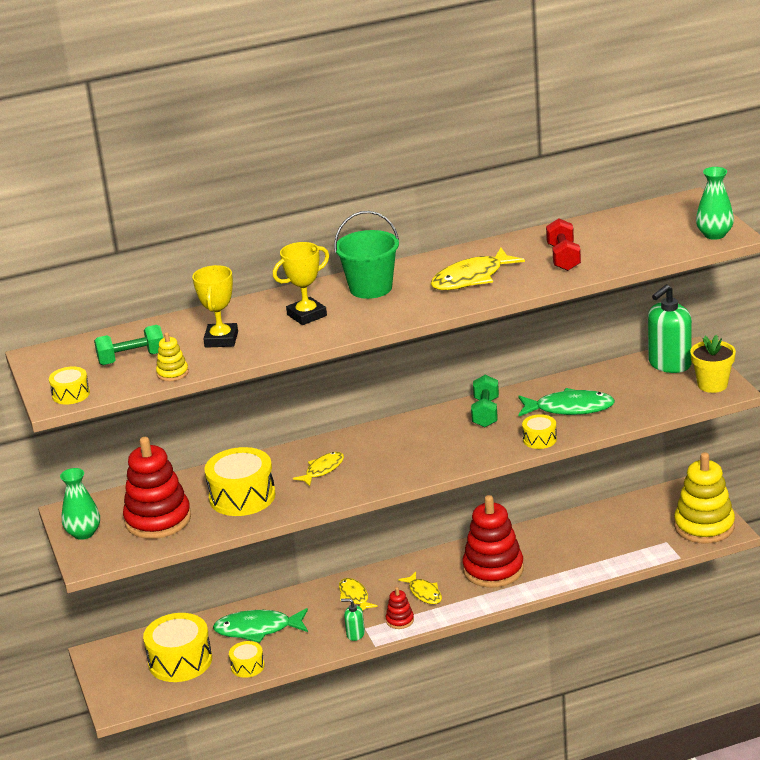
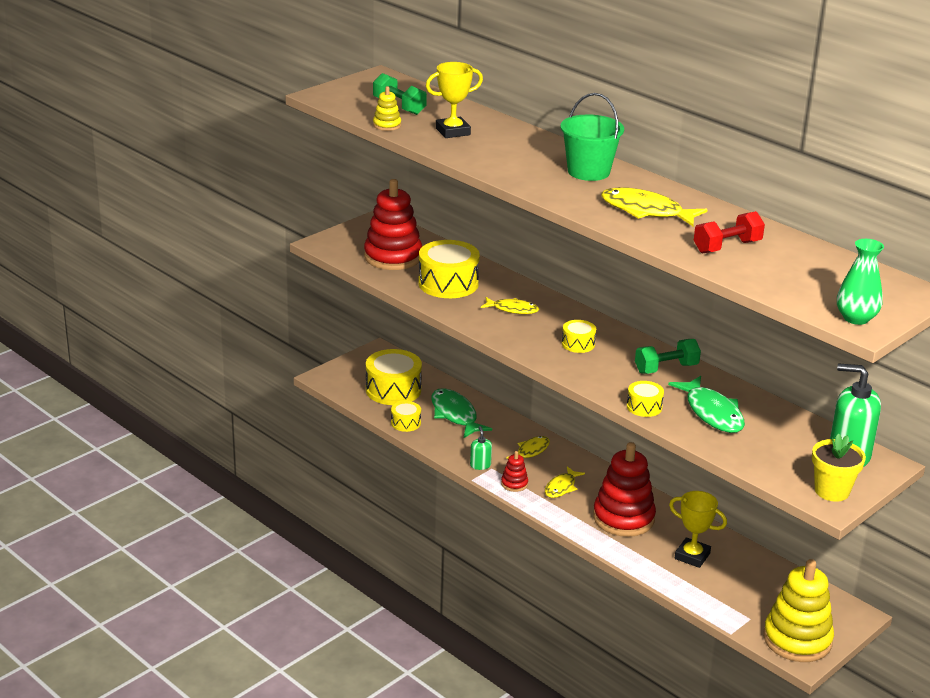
camera: 60 degrees right, 0 degrees up
yellow drum [49,366,90,405] -> yellow drum moved to [562,320,596,353]
green vase [60,468,100,540] -> none
yellow trophy [273,242,329,325] -> yellow trophy moved to [669,491,727,568]

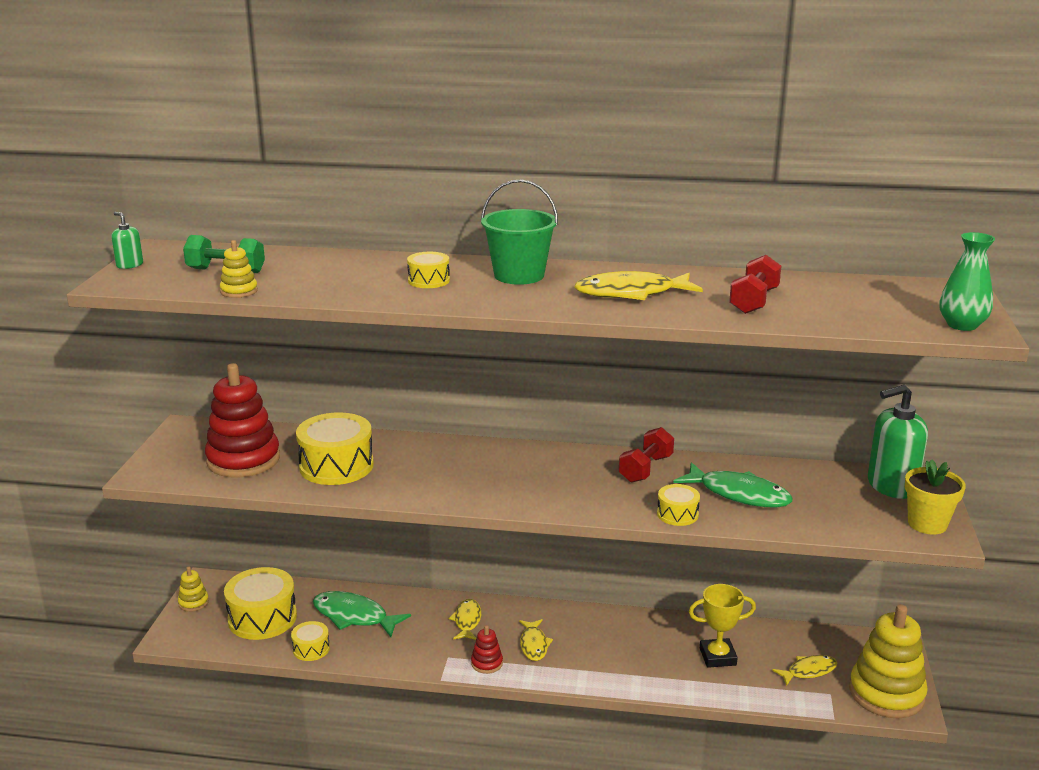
camera: 35 degrees left, 5 degrees down
yellow trophy [426,62,483,138] -> none
green soap dispenser [470,426,492,470] -> green soap dispenser moved to [111,212,143,269]
yellow fish [481,297,539,314] -> yellow fish moved to [772,655,837,686]
yellow drum [562,320,596,353] -> yellow drum moved to [407,252,450,288]
red stacking toy [593,442,656,537] -> none
green dumbbell [635,339,701,374] -> red dumbbell [619,427,674,483]
none -> yellow stacking toy [178,566,209,612]

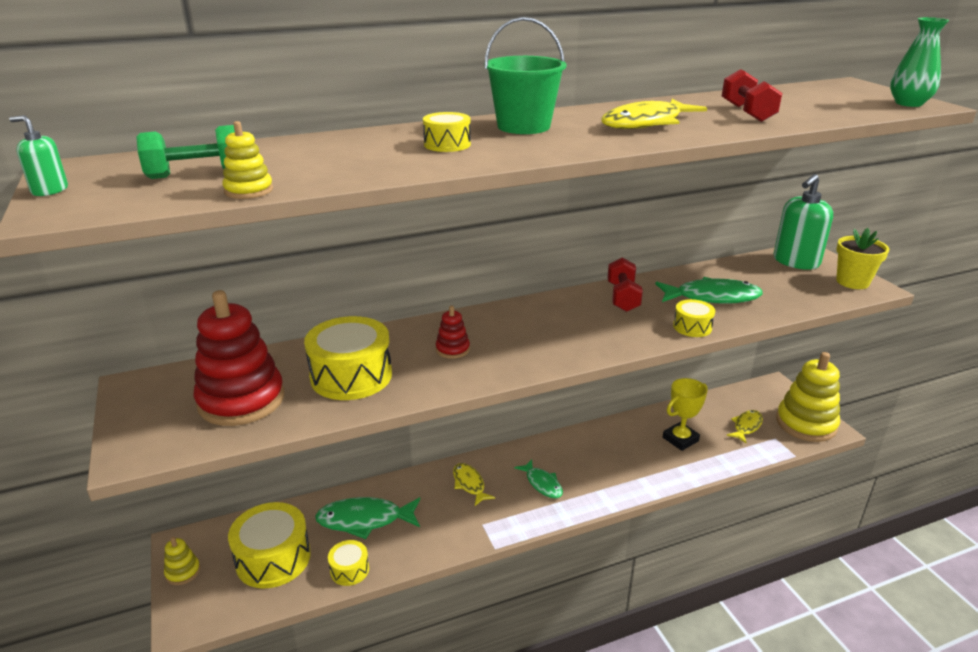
camera: 30 degrees left, 5 degrees up
red stacking toy [471,625,503,674] -> red stacking toy moved to [436,306,470,359]
yellow fish [519,619,553,661] -> green fish [514,459,563,499]

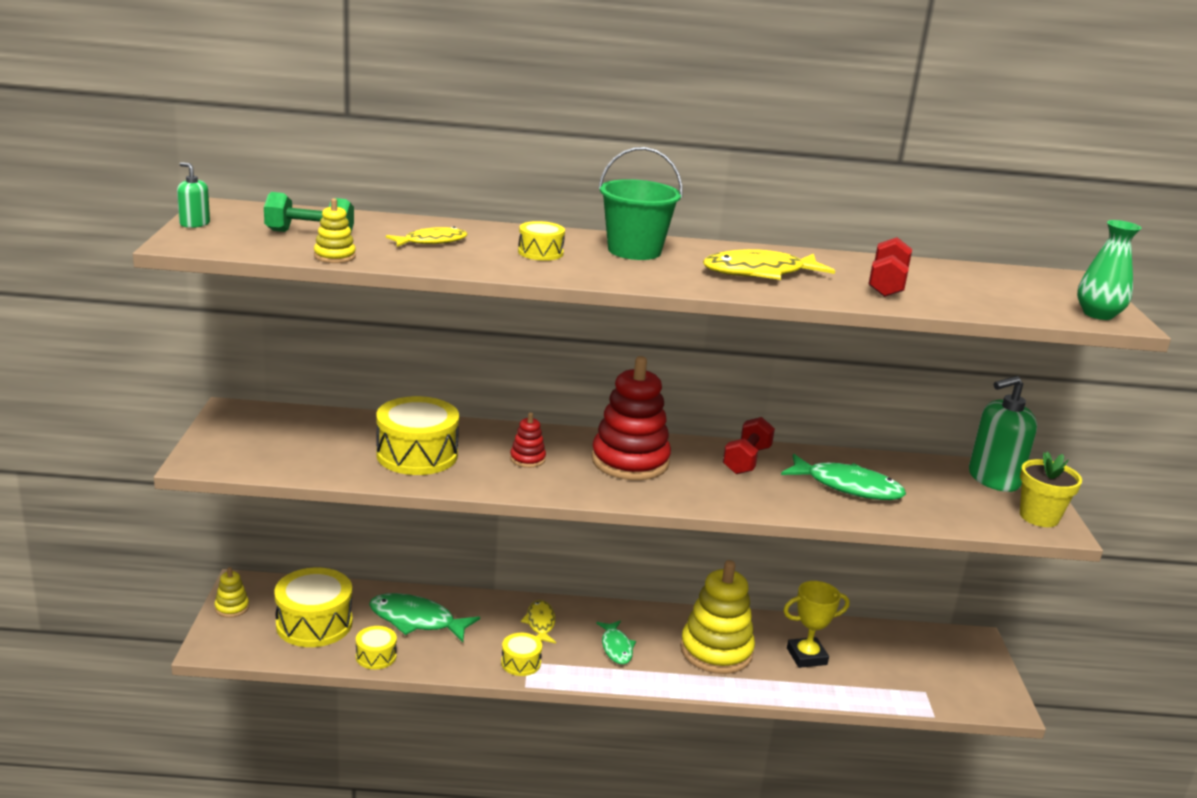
camera: 20 degrees right, 5 degrees down
red stacking toy [194,290,284,426] -> red stacking toy moved to [591,356,671,480]
yellow drum [673,299,715,337] -> yellow drum moved to [501,633,542,676]
yellow fish [726,410,763,444] -> yellow fish moved to [386,227,468,247]
yellow stacking toy [776,352,840,442] -> yellow stacking toy moved to [680,560,755,674]

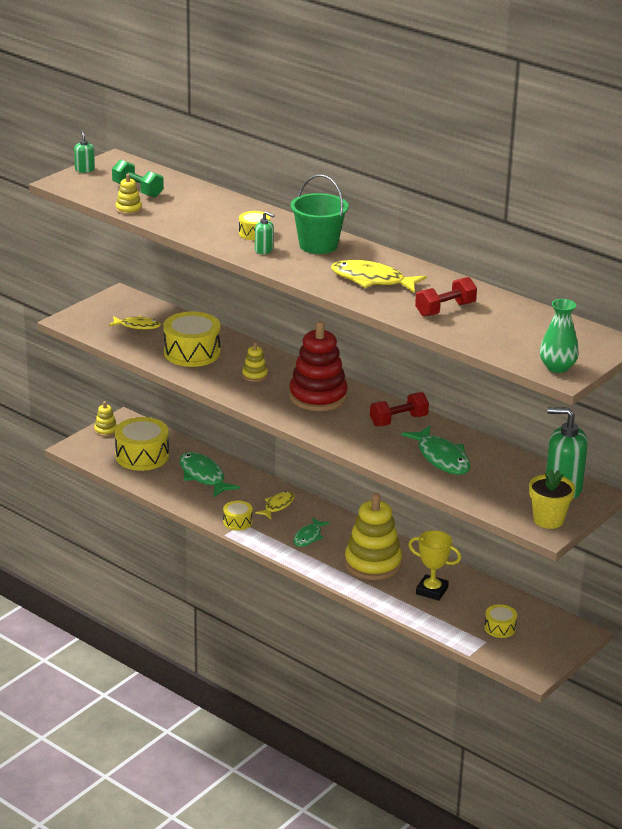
camera: 40 degrees right, 5 degrees up
yellow drum [356,626,397,669] -> yellow drum moved to [484,604,517,638]
yellow fish [386,227,468,247] -> yellow fish moved to [109,316,161,330]
red stacking toy [510,412,546,468] -> yellow stacking toy [242,342,268,382]
none -> green soap dispenser [255,211,275,254]

